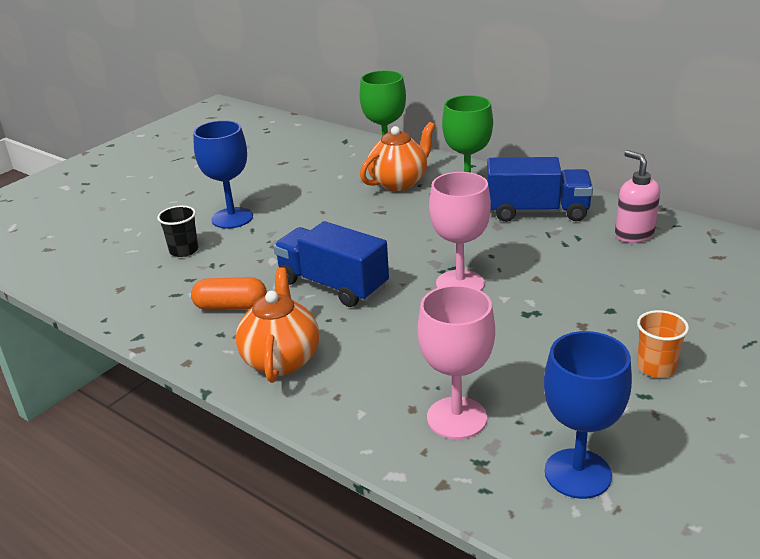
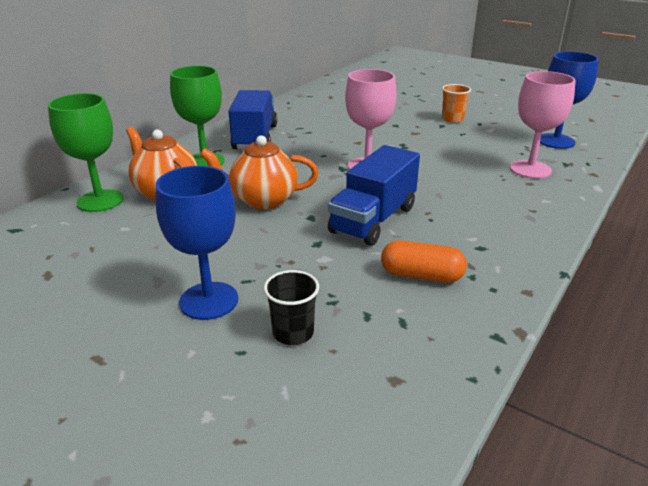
camera: 95 degrees left, 0 degrees up
orange capsule [191,277,267,310] -> orange capsule turned 75 degrees counterclockwise [381,240,467,283]
orange teapot [236,267,319,383] -> orange teapot moved to [200,135,319,210]
pink soap dispenser [615,150,660,243] -> none

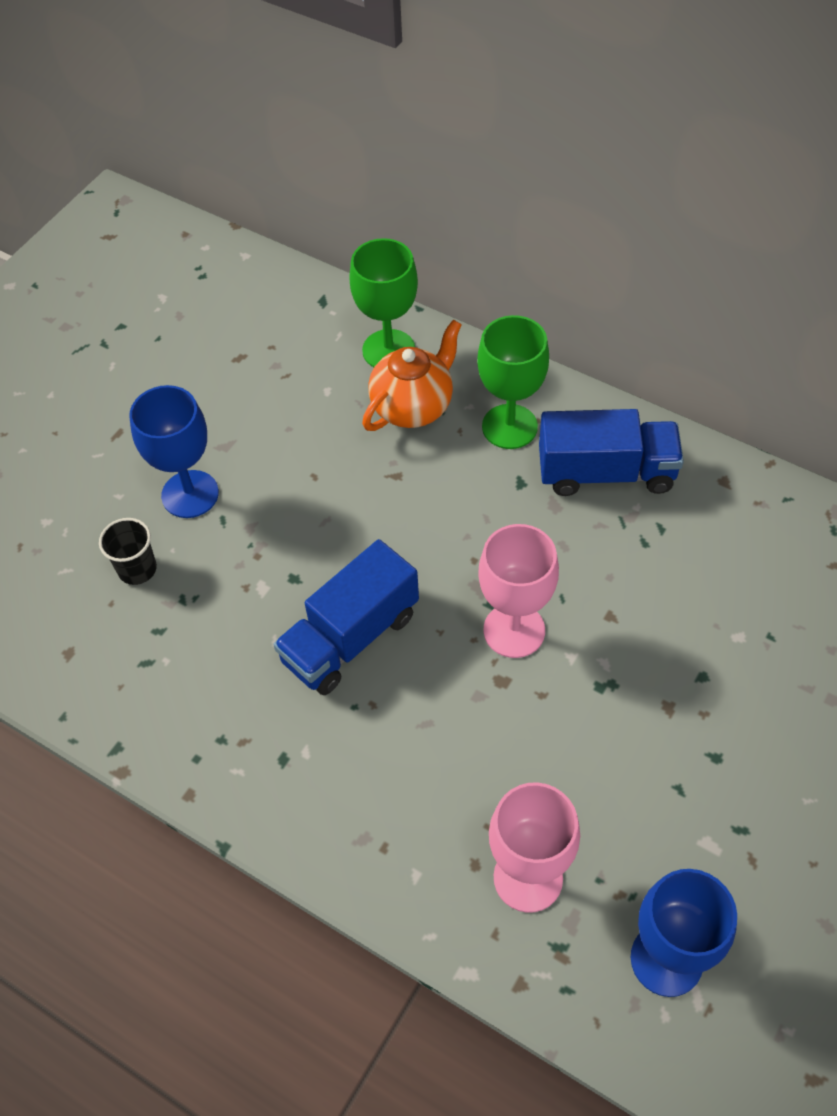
camera: 90 degrees right, 25 degrees up
orange teapot [200,135,319,210] -> none
blue truck [328,145,420,246] -> blue truck turned 75 degrees counterclockwise [273,539,419,695]
orange capsule [381,240,467,283] -> none
orange cup [442,84,471,123] -> none

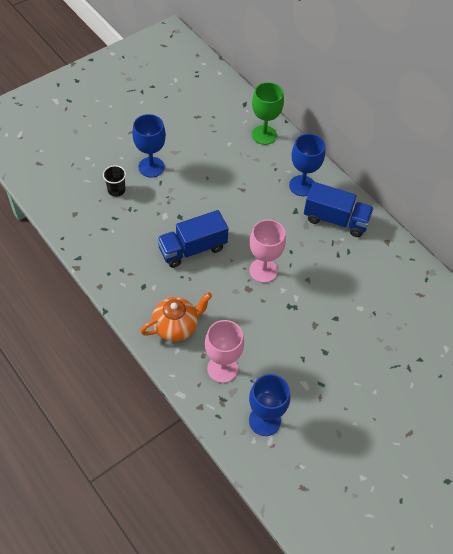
camera: 15 degrees right, 0 degrees up
orange teapot [362,320,462,431] -> orange teapot moved to [140,292,212,342]
green goblet [477,315,549,449] -> blue goblet [289,134,325,196]

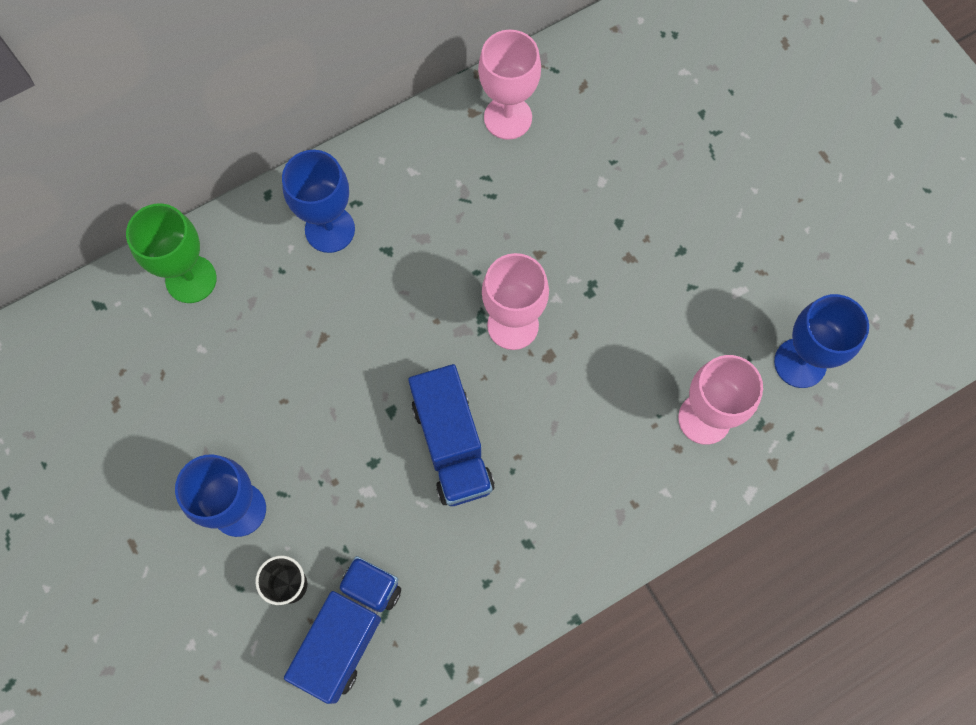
camera: 80 degrees left, 15 degrees up
orange teapot [140,292,212,342] -> none
blue truck [304,182,374,237] -> blue truck moved to [284,556,401,704]
none -> pink goblet [478,30,541,140]

